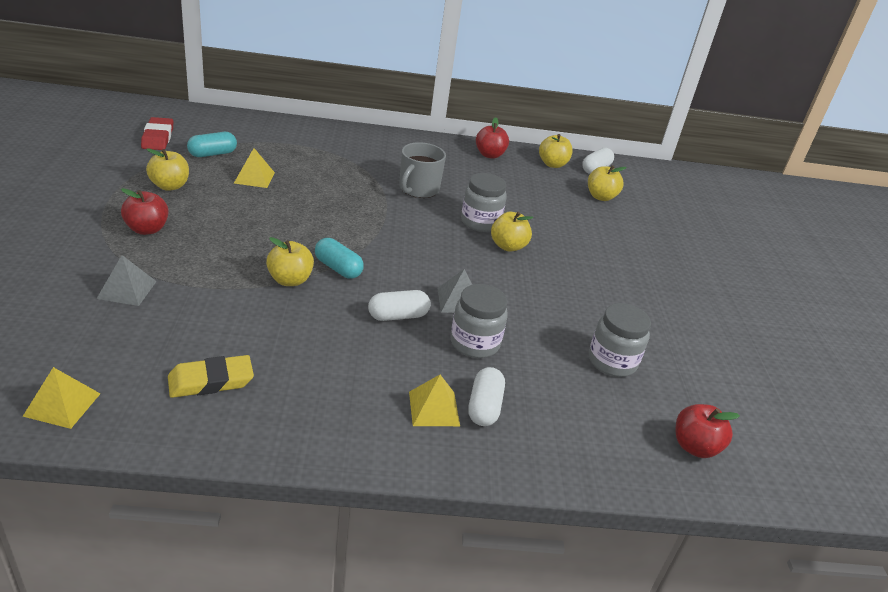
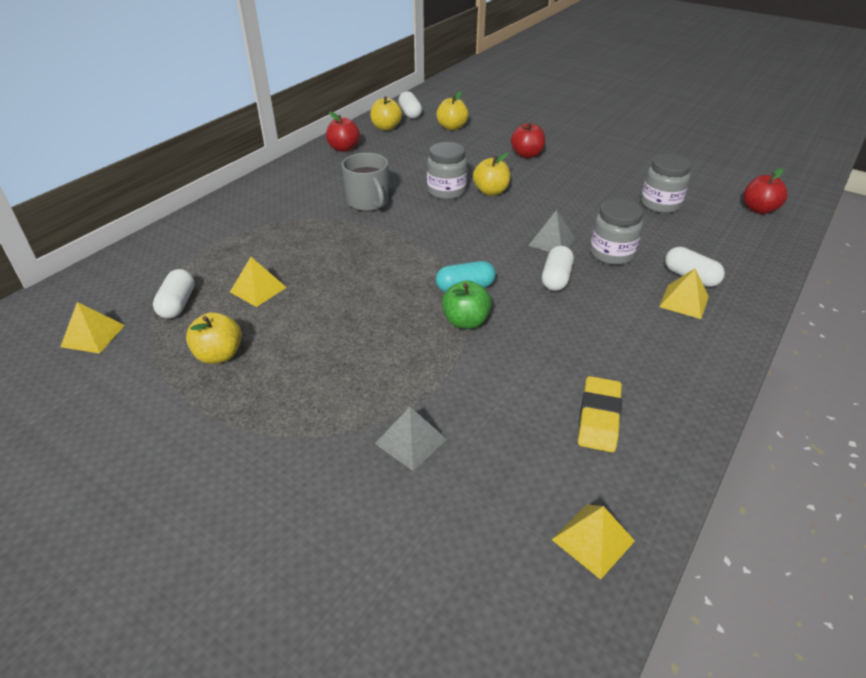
camera: 50 degrees left, 5 degrees up
red apple [121,188,169,235] -> red apple moved to [511,122,545,158]
red eraser [141,117,173,150] -> yellow pyramid [60,302,125,354]
turquoise capsule [187,132,237,157] -> white capsule [153,269,195,319]
yellow apple [266,237,314,286] -> green apple [442,281,492,329]

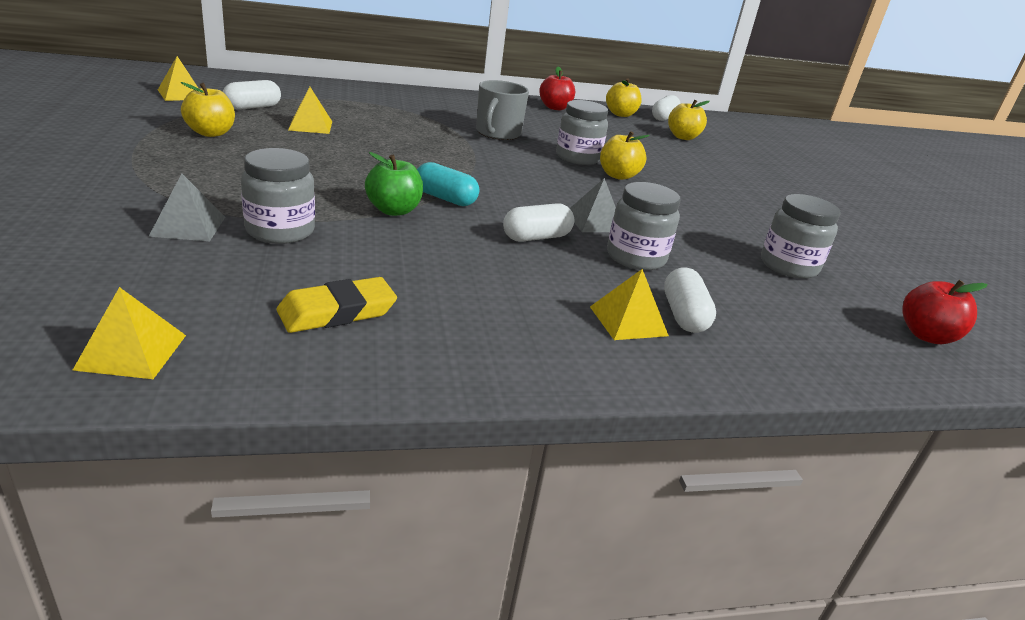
camera: 40 degrees right, 10 degrees down
red apple [511,122,545,158] -> none
none -> grey jar [241,148,315,244]

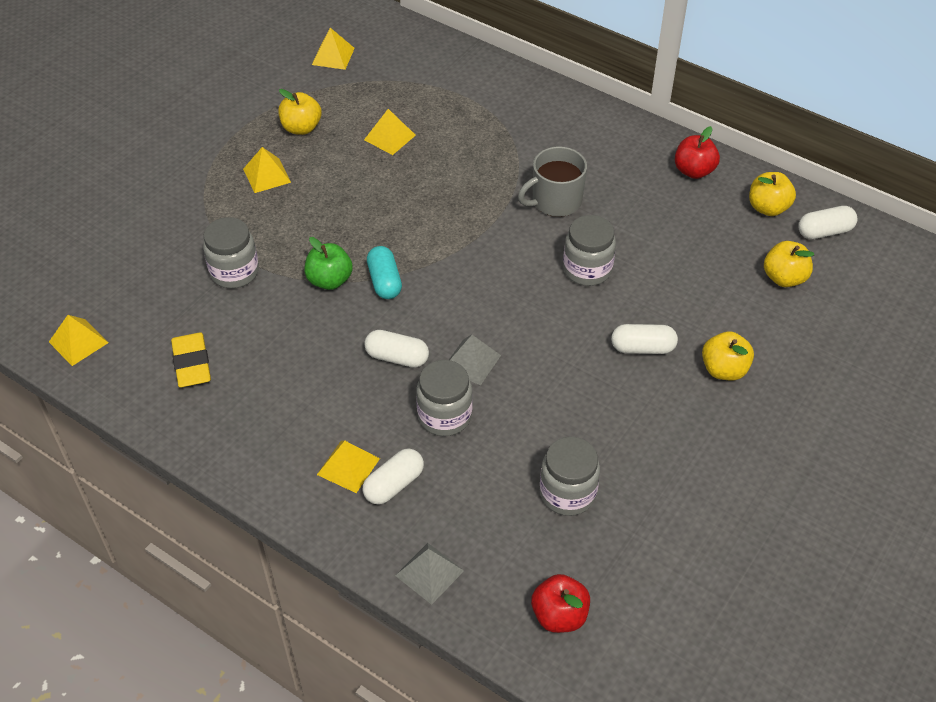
camera: 50 degrees right, 20 degrees up
grey pyramid [149,174,225,241] -> grey pyramid moved to [395,543,464,605]
white capsule [223,80,281,110] -> white capsule moved to [611,324,678,354]
yellow eraser [276,277,397,333] -> yellow eraser turned 60 degrees clockwise [171,332,211,387]
yellow apple [600,131,650,180] -> yellow apple moved to [702,331,754,381]
none -> yellow pyramid [243,147,291,193]

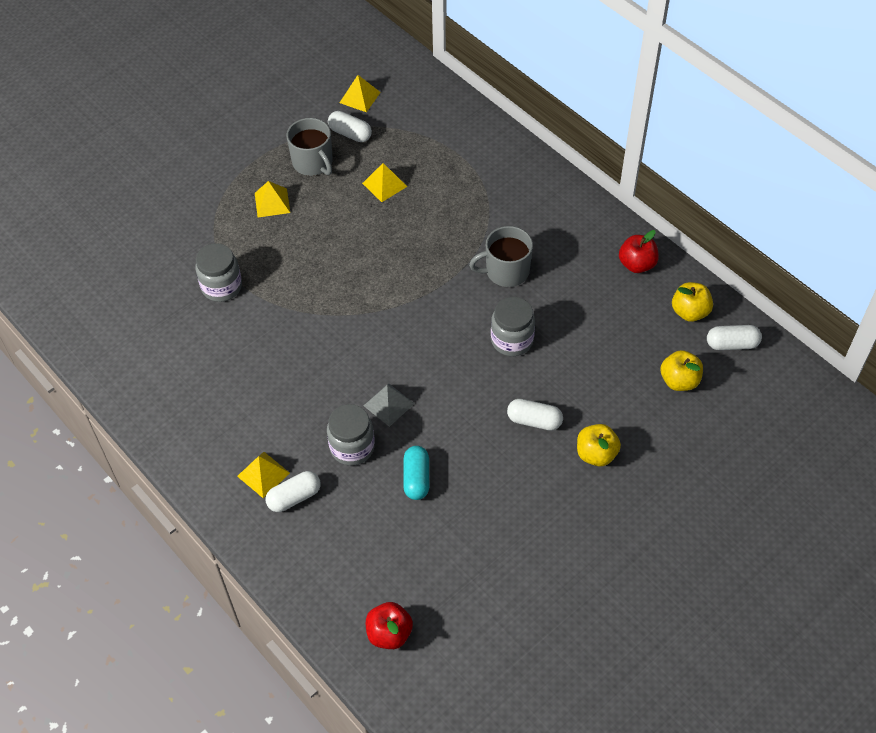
camera: 15 degrees right, 5 degrees up
yellow pyramid [49,315,109,366] -> none
yellow eraser [171,332,211,387] -> none
yellow apple [278,89,321,135] -> grey mug [287,118,333,176]
green apple [305,237,353,290] -> none
white capsule [364,330,429,368] -> white capsule moved to [328,111,372,142]
turquoise capsule [367,246,402,299] -> turquoise capsule moved to [403,446,429,500]
grey pyramid [395,543,464,605] -> none
grey jar [540,437,600,516] -> none

